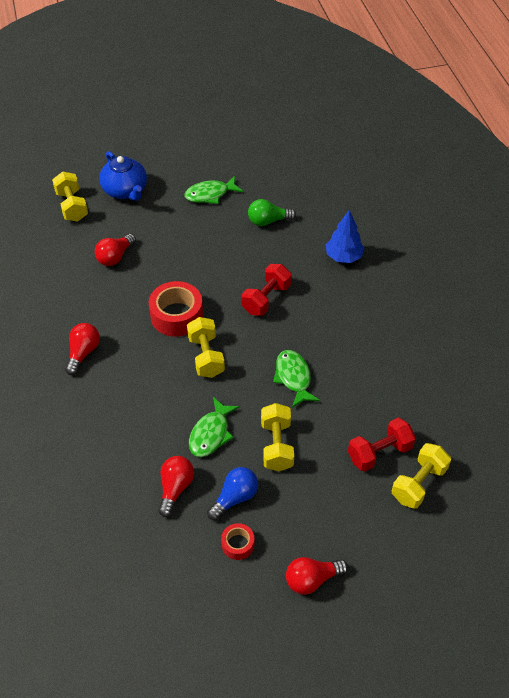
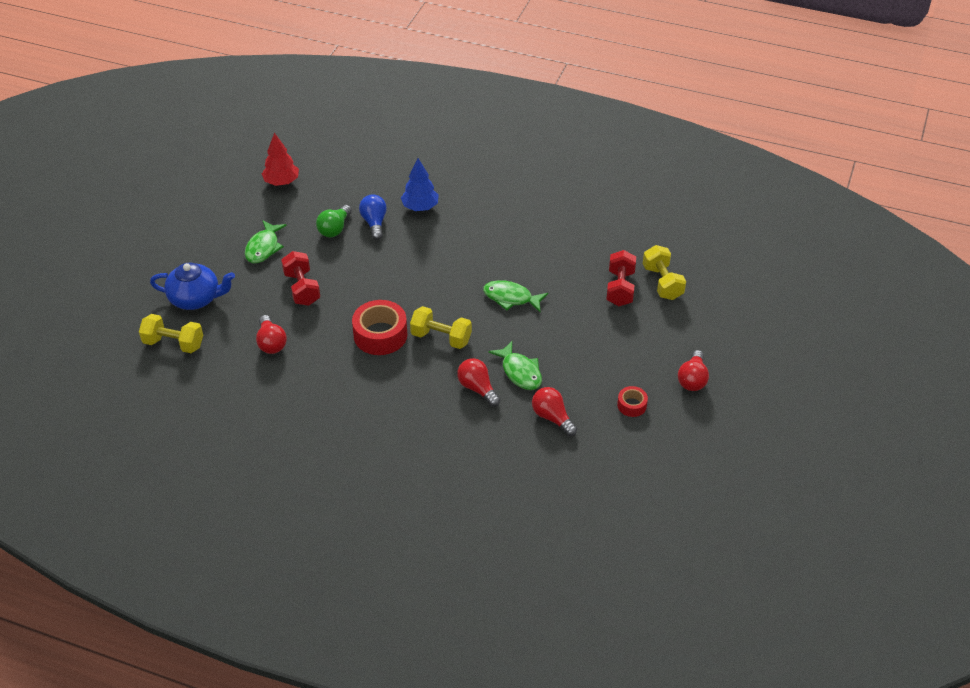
camera: 55 degrees left, 5 degrees down
red light bulb [65,323,100,375] -> red light bulb moved to [457,358,500,407]
blue light bulb [207,467,258,520] -> blue light bulb moved to [359,194,387,240]
red dumbbell [242,264,292,316] -> red dumbbell moved to [281,251,320,306]
yellow dumbbell [261,403,294,471] -> none
none -> red tree [262,133,299,186]

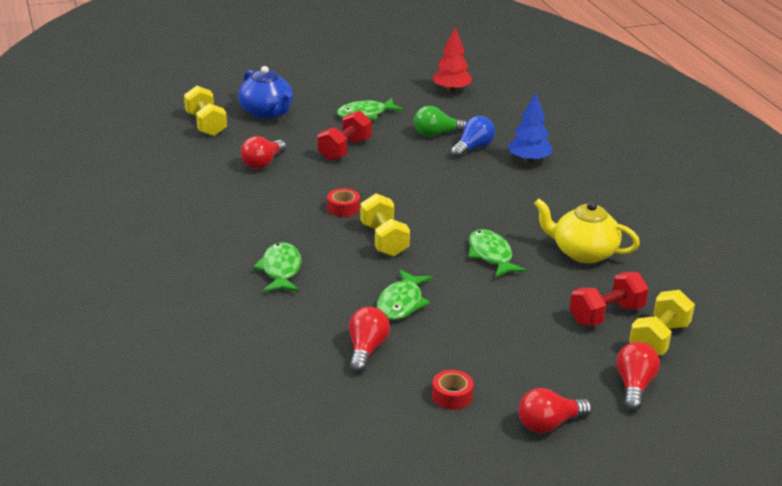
camera: 50 degrees right, 15 degrees down
red tape [352,300,407,355] -> red tape [327,188,360,217], size x0.52
red light bulb [457,358,500,407] -> red light bulb moved to [616,342,660,411]
none -> green fish [253,242,302,292]
none -> yellow teapot [534,199,640,264]

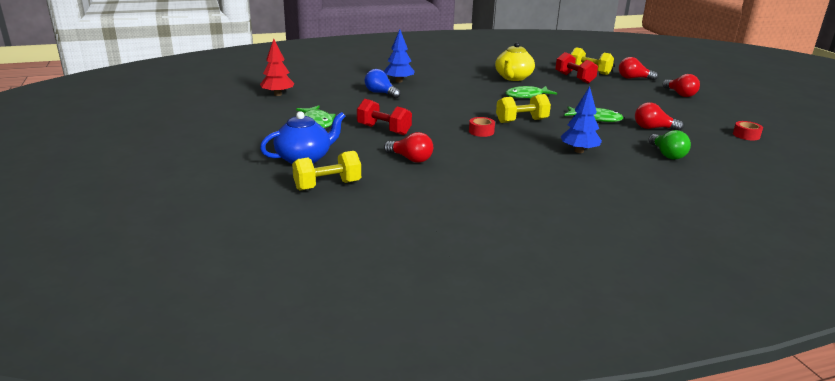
camera: 90 degrees left, 5 degrees down
green fish [253,242,302,292] -> blue tree [561,86,602,153]
green light bulb [414,106,467,137] -> green light bulb moved to [648,130,691,160]
red tape [432,370,474,410] -> red tape moved to [733,121,763,140]

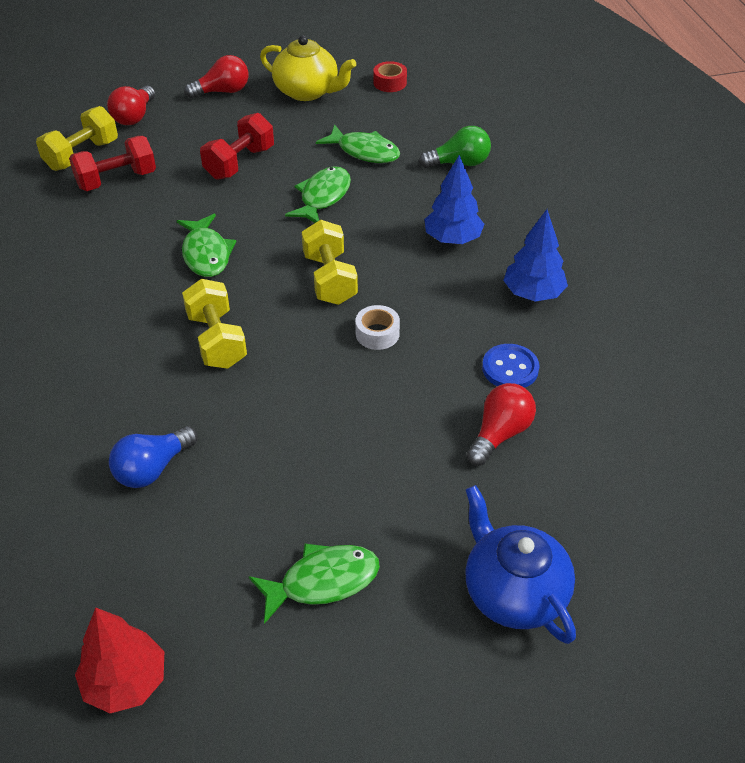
camera: 85 degrees left, 20 degrees up
yellow dumbbell [292,151,361,191] -> yellow dumbbell moved to [182,279,247,369]
red dumbbell [357,99,412,135] -> red dumbbell moved to [200,113,274,180]
blue tree [384,30,415,83] -> blue tree moved to [503,209,568,301]
red tape [469,117,495,137] -> white tape [355,305,400,350]
yellow teapot [495,42,535,81] -> yellow teapot moved to [260,35,356,101]
red light bulb [635,102,684,131] -> green fish [316,124,400,163]
none -> blue button [482,344,539,388]

